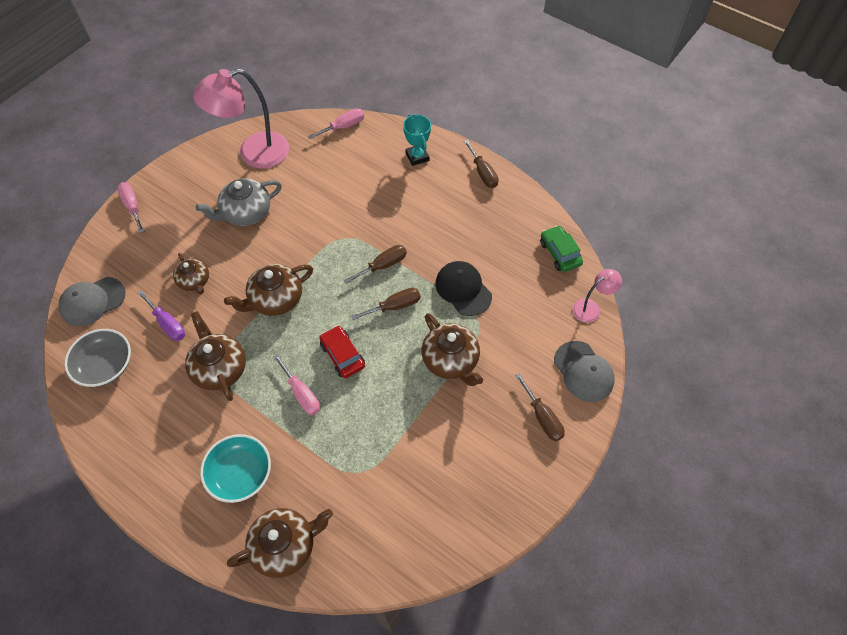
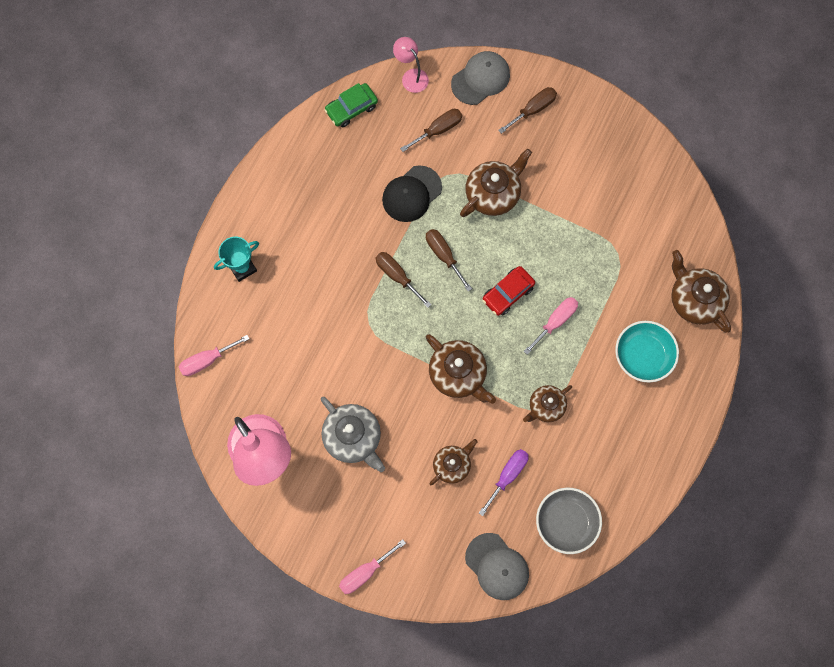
camera: 100 degrees left, 15 degrees up
brown teapot [185,311,246,401] -> brown teapot [523,385,572,422], size x0.64
pink screwdriver [308,108,364,139] -> pink screwdriver turned 75 degrees counterclockwise [179,335,249,376]
brown screwdriver [464,140,499,188] -> brown screwdriver moved to [400,109,462,152]

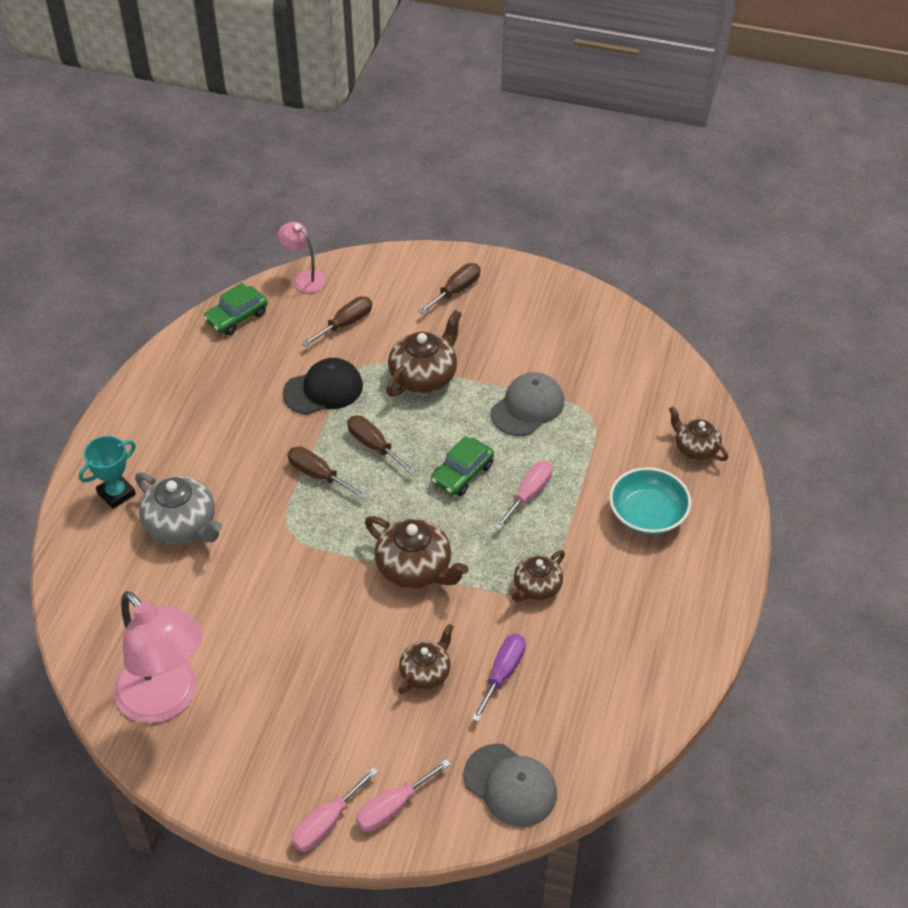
camera: 10 degrees left, 25 degrees down
pink screwdriver [179,335,249,376] -> pink screwdriver moved to [356,759,451,832]
grey teapot [321,397,385,472] -> grey teapot moved to [135,472,222,544]
black cap [382,165,442,222] -> black cap turned 150 degrees counterclockwise [283,358,363,415]
grey cap [451,51,510,105] -> grey cap moved to [491,372,564,436]
red car [483,266,535,316] -> green car [431,436,494,496]
grey bowl [536,488,602,554] -> none
brown teapot [671,250,731,333] -> brown teapot [669,406,728,461], size x0.64

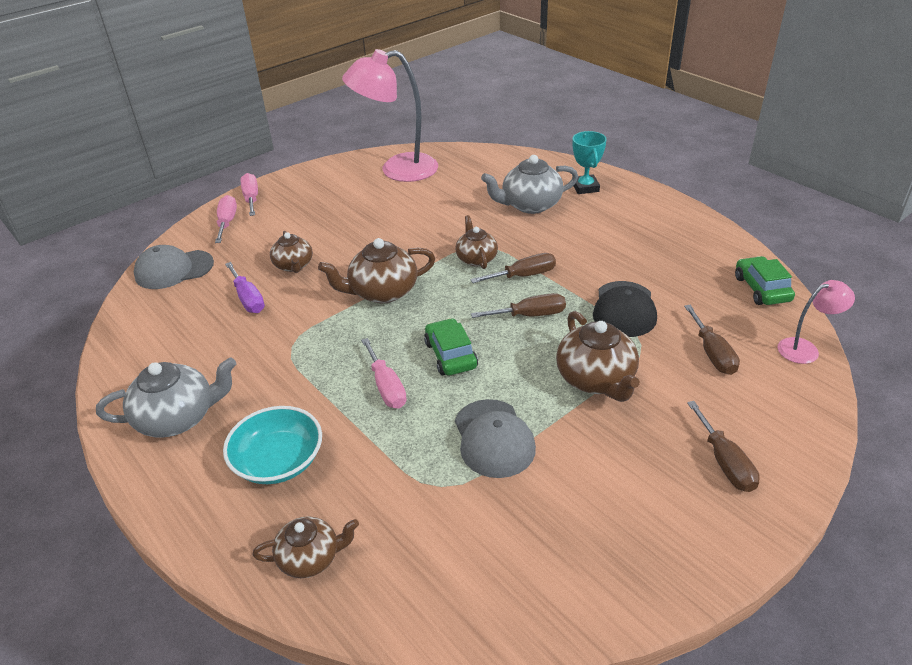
camera: 125 degrees right, 10 degrees down
brown teapot [508,550,565,602] -> brown teapot moved to [455,215,498,269]
none -> grey teapot [96,357,236,437]

